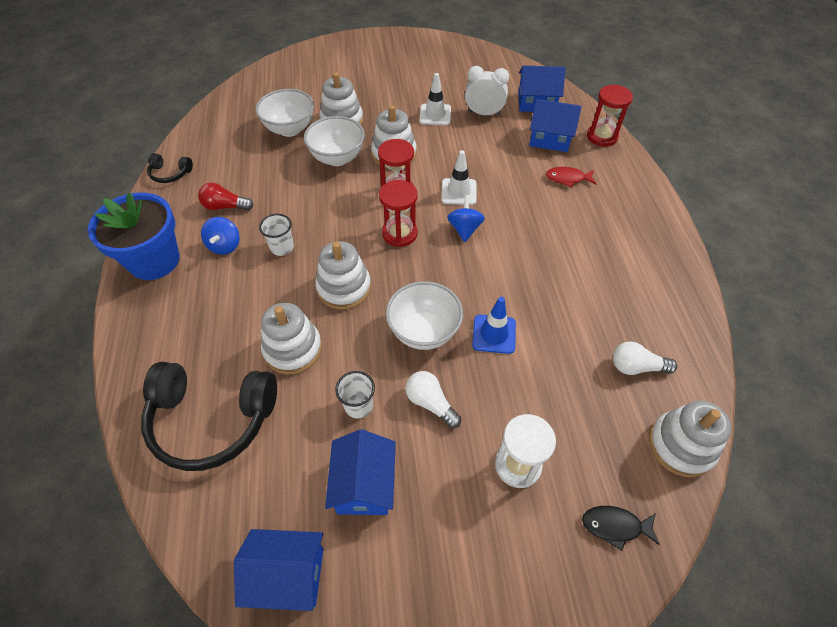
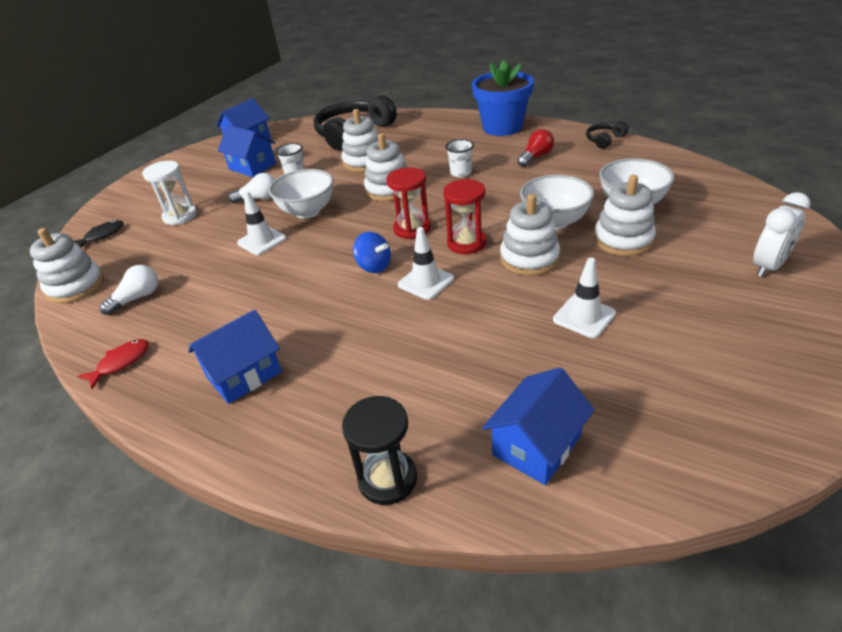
camera: 130 degrees right, 15 degrees down
blue spinning top [201,217,239,255] -> none
white clock [465,66,509,116] -> white clock moved to [753,192,810,277]
blue traffic cone [472,297,516,354] -> white traffic cone [237,191,286,255]
blue house [529,99,582,152] -> blue house moved to [188,310,282,404]
red fish [546,167,596,188] -> red fish moved to [78,339,149,389]
red hourglass [587,85,633,147] -> black hourglass [342,396,417,505]

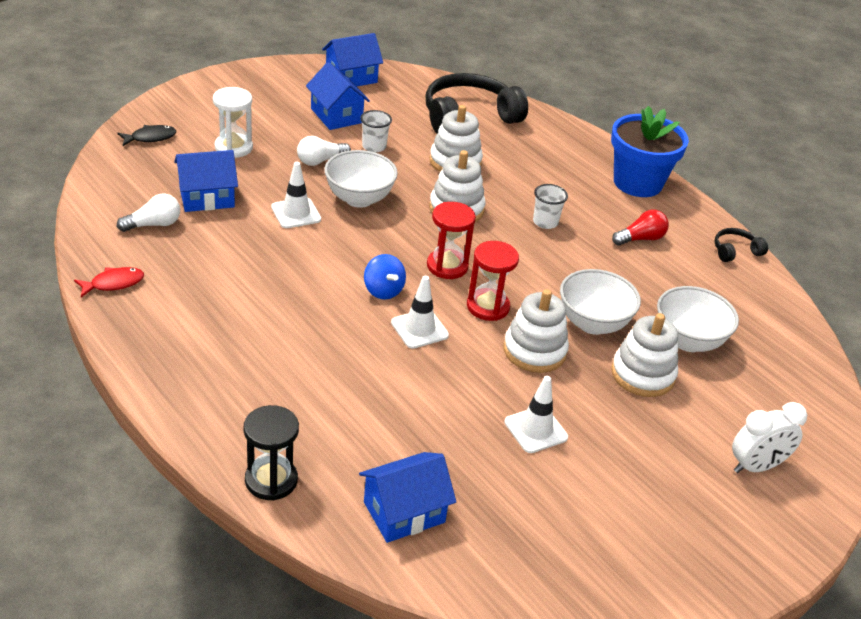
camera: 15 degrees right, 0 degrees up
white stacking toy [30,228,104,304] -> none
blue house [188,310,282,404] -> blue house moved to [174,150,238,212]
white light bulb [228,173,276,203] -> white light bulb turned 135 degrees clockwise [297,136,351,166]

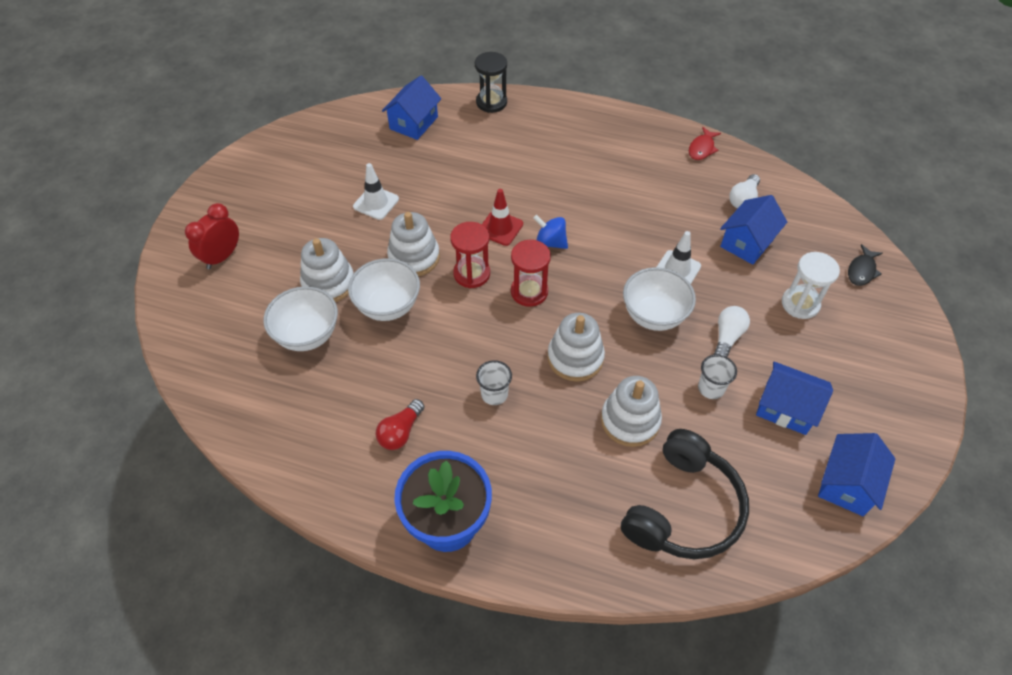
camera: 150 degrees right, 15 degrees up
white traffic cone [391,276,449,348] -> red traffic cone [482,189,523,246]
black headphones [714,228,768,262] -> none
white clock [732,402,807,473] -> red clock [185,203,239,269]

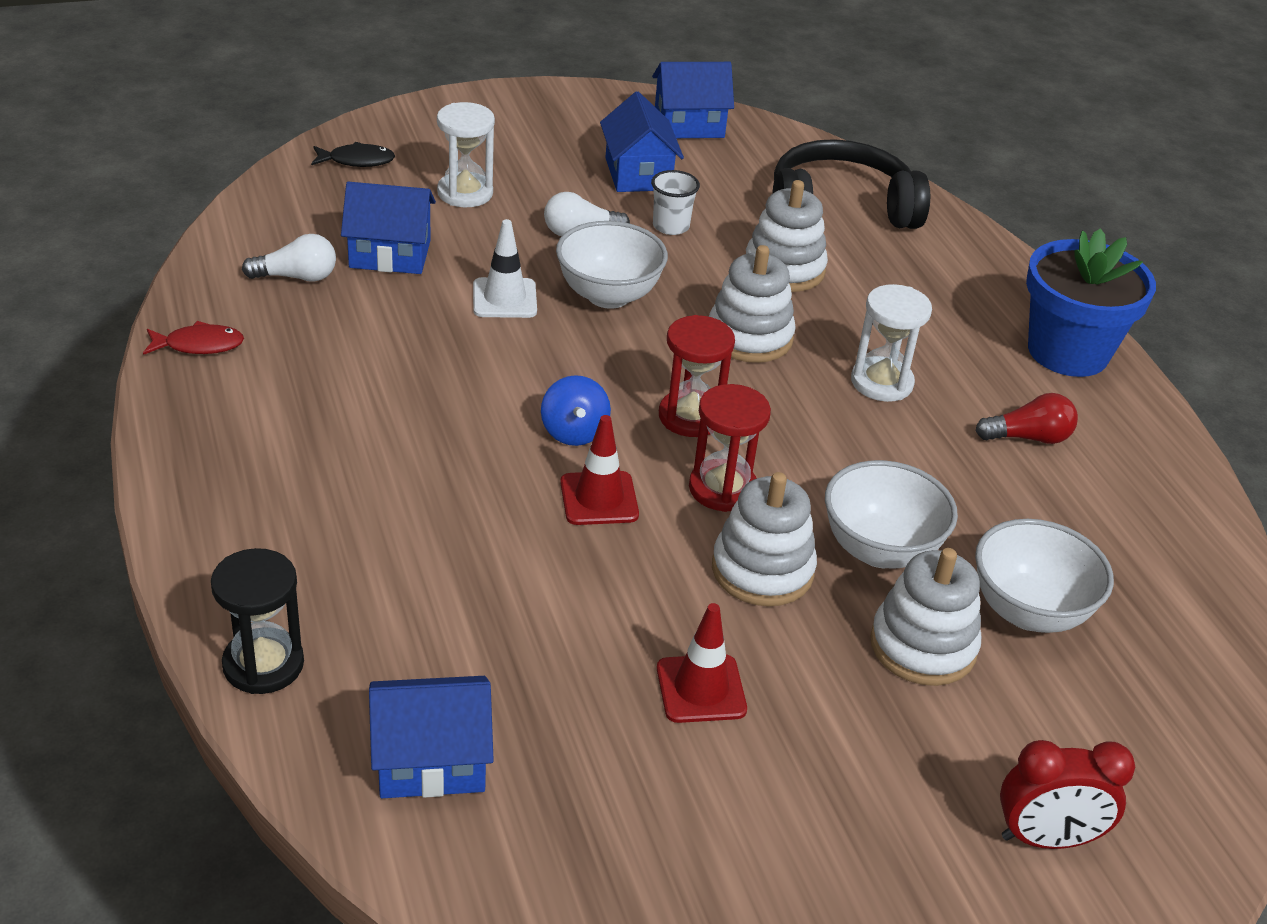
camera: 130 degrees left, 15 degrees down
white traffic cone [353,163,399,220] -> red traffic cone [657,603,747,723]
white cup [476,360,512,405] -> white hourglass [851,284,932,402]

